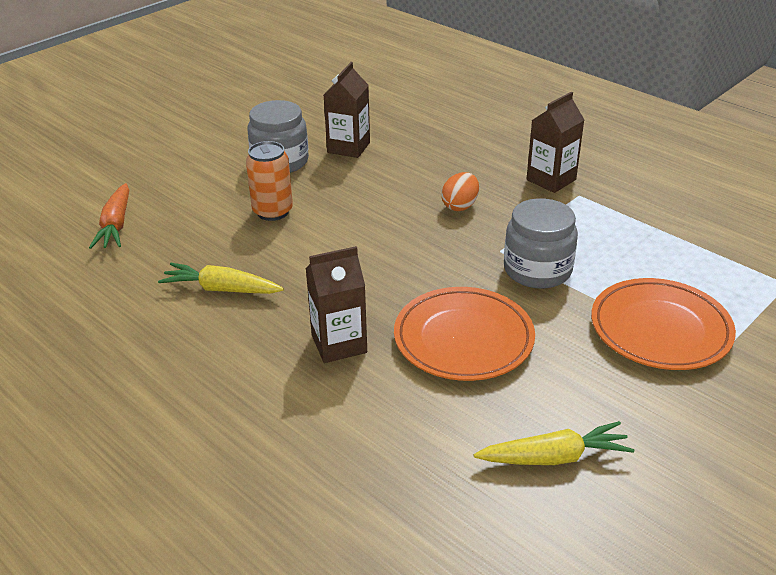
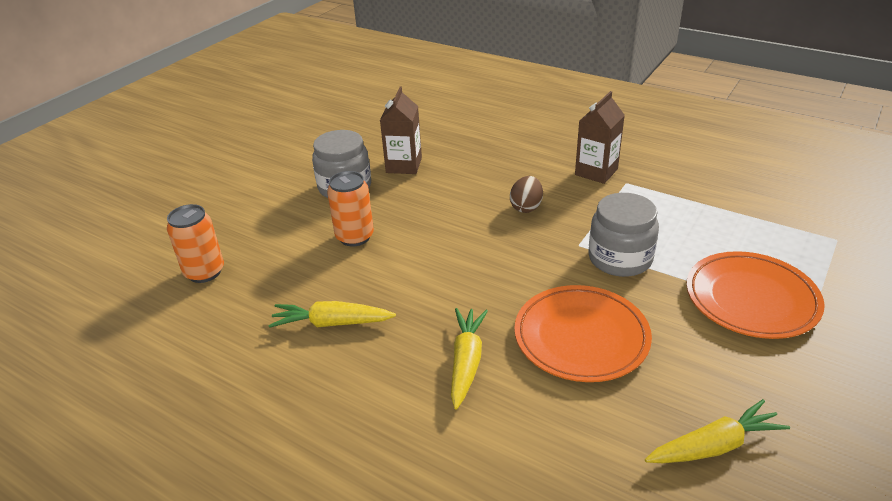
camera: 10 degrees left, 0 degrees up
orange carrot [89,183,129,249] -> orange can [167,204,224,283]
brown carton [306,246,367,363] -> yellow carrot [451,308,488,410]
orange egg [441,172,479,211] -> brown egg [510,176,543,213]

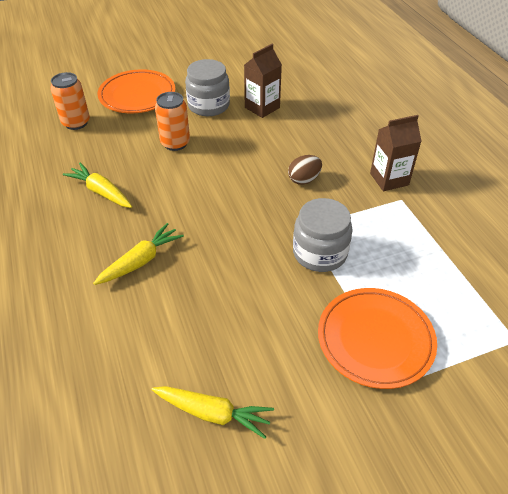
camera: 35 degrees right, 10 degrees up
orange plate [514,285,652,382] -> orange plate moved to [97,69,175,113]

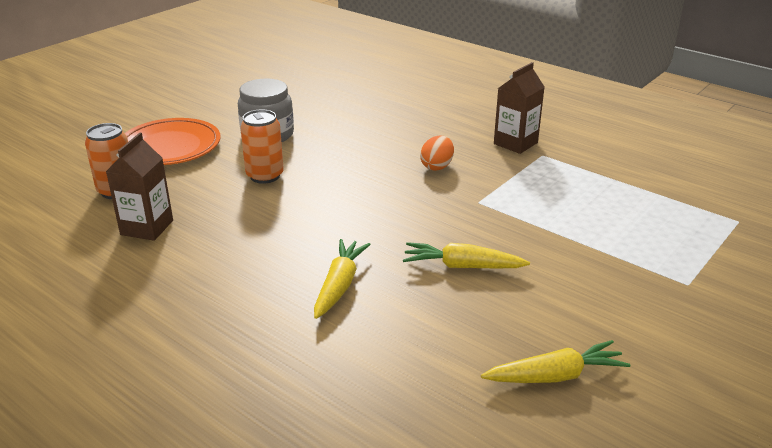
camera: 30 degrees left, 15 degrees down
yellow carrot [63,163,132,208] -> yellow carrot moved to [403,242,530,268]
brown carton [244,44,282,118] -> brown carton moved to [106,133,173,241]
brown egg [288,155,322,185] -> orange egg [420,136,454,171]
grey jar [293,198,352,272] -> none
orange plate [318,288,437,389] -> none

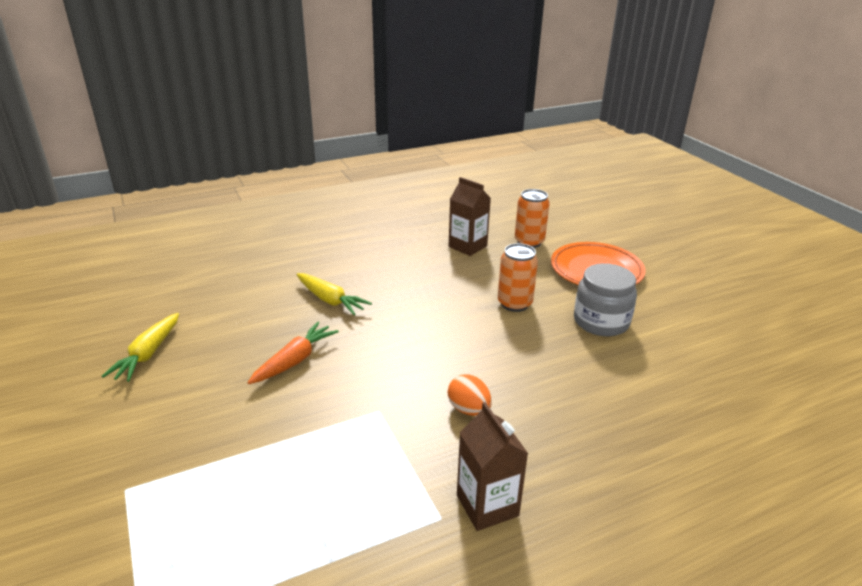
camera: 115 degrees right, 0 degrees up
yellow carrot [403,242,530,268] -> orange carrot [248,322,339,384]

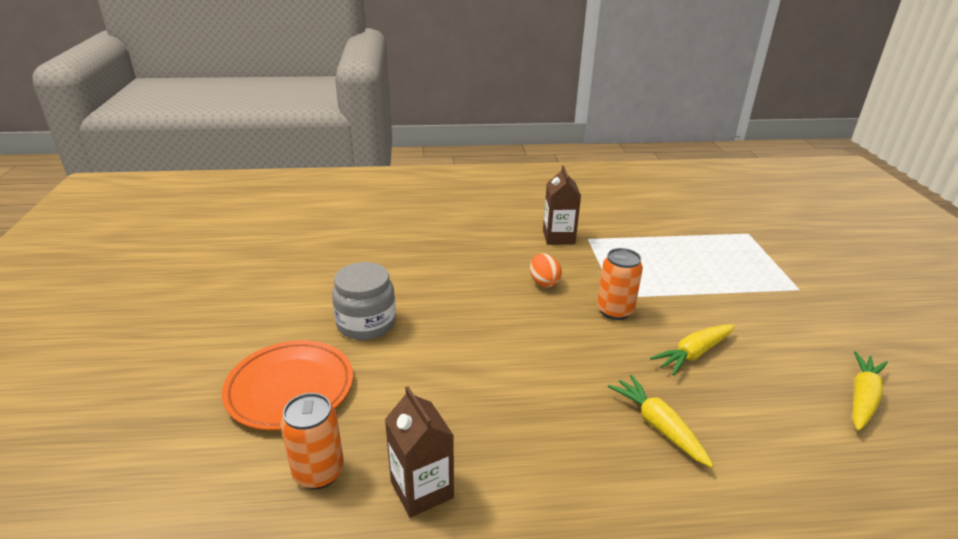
camera: 160 degrees left, 0 degrees up
orange carrot [248,322,339,384] -> yellow carrot [650,325,735,376]
orange can [498,243,538,312] -> orange can moved to [597,248,643,320]

